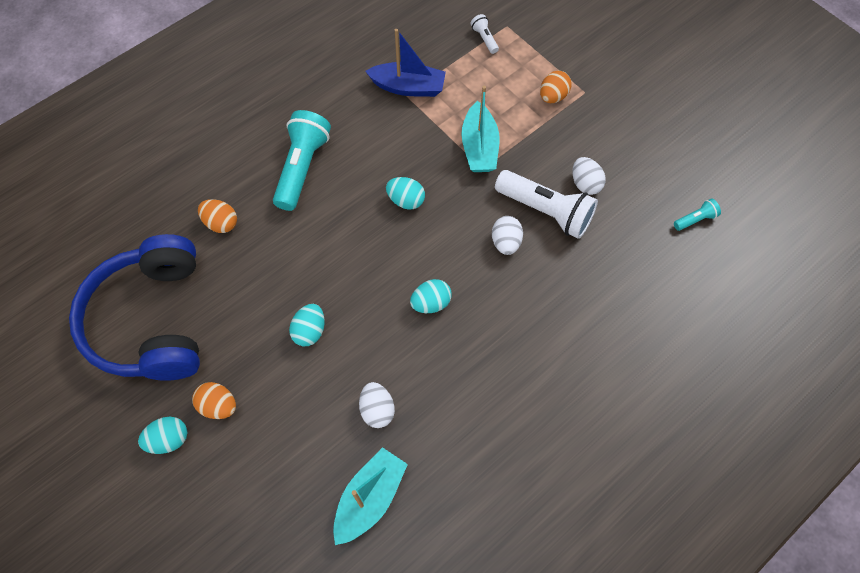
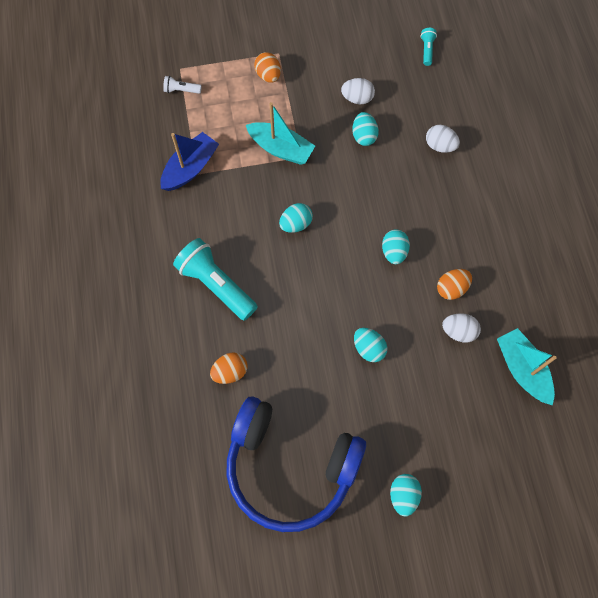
camera: 60 degrees left, 5 degrees up
orange egg [192,382,236,419] -> orange egg moved to [437,269,472,300]
white egg [492,216,523,255] -> white egg moved to [426,125,460,153]
white flashlight [495,170,598,239] -> turquoise egg [352,112,379,146]

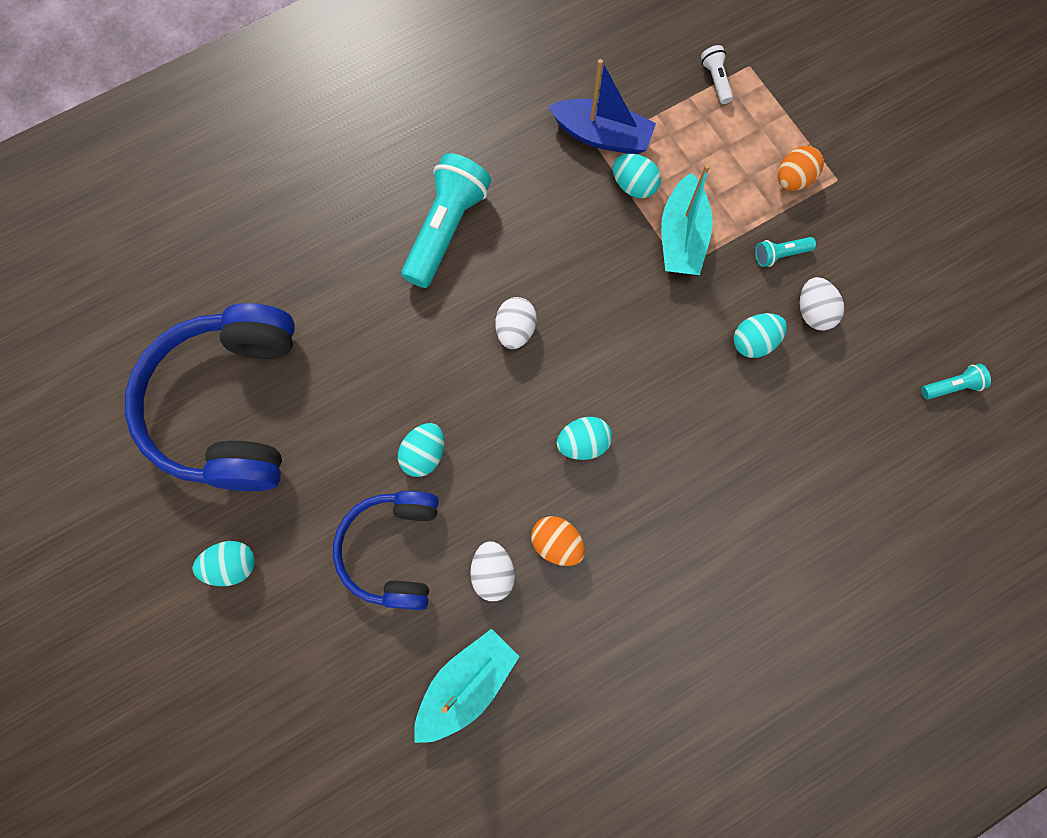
camera: 70 degrees right, 5 degrees up
orange egg [210,353,247,384] -> none
turquoise egg [279,203,313,233] -> turquoise egg moved to [613,154,661,198]
white egg [426,125,460,153] -> white egg moved to [495,297,537,349]
none -> blue headphones [333,491,439,610]
none -> turquoise flashlight [755,237,816,267]

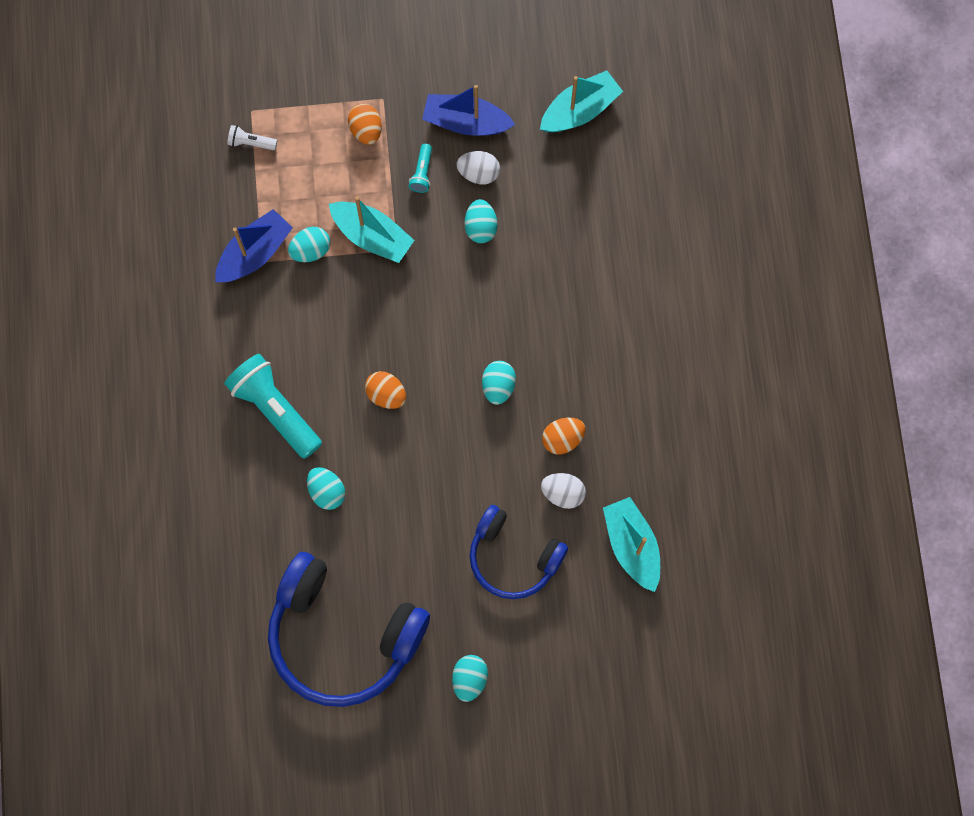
camera: 65 degrees left, 0 degrees up
turquoise egg [398,423,444,477] -> turquoise egg moved to [307,467,345,510]
white egg [495,297,537,349] -> orange egg [365,371,406,409]
turquoise flashlight [921,364,991,399] -> turquoise boat [540,70,623,132]
none -> blue boat [422,85,515,136]

